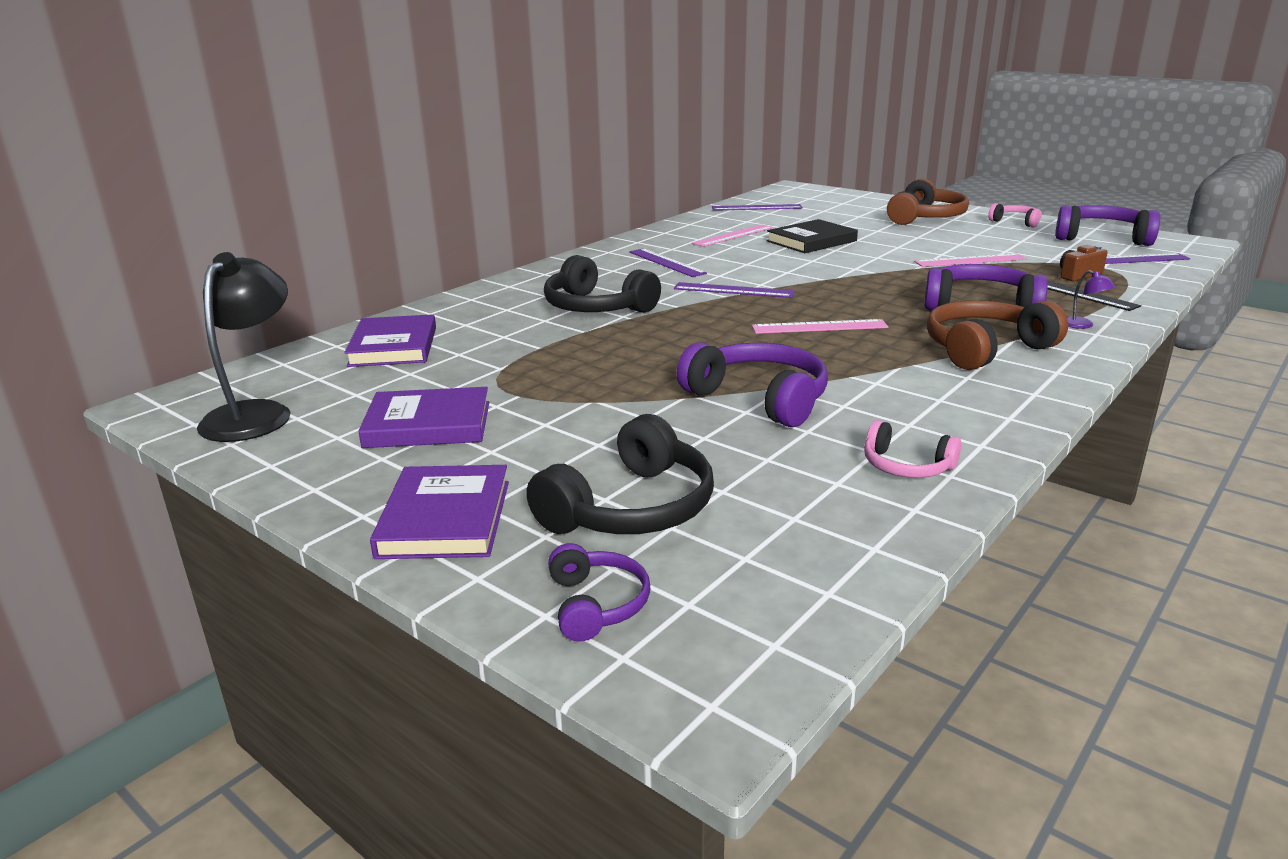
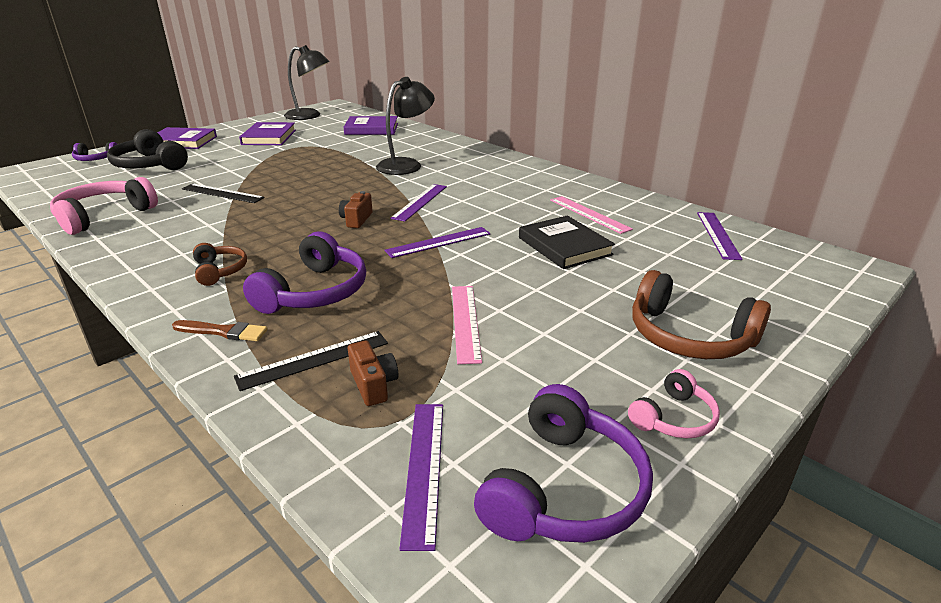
camera: 95 degrees right, 5 degrees up
black headphones [544,255,661,313] -> black lamp [376,77,435,175]
purple ruler [629,248,707,277] -> purple ruler moved to [384,227,491,258]
purple headphones [677,342,828,427] -> black ruler [182,184,265,203]
pink ruler [752,319,888,334] -> none
pink headphones [864,420,962,478] -> pink headphones [50,177,158,235], size x1.79
brown headphones [927,300,1068,370] -> brown headphones [193,243,247,286], size x0.56
purple lamp [1067,270,1115,329] -> brown brush [172,320,267,341]
none -> brown camera [339,191,373,228]

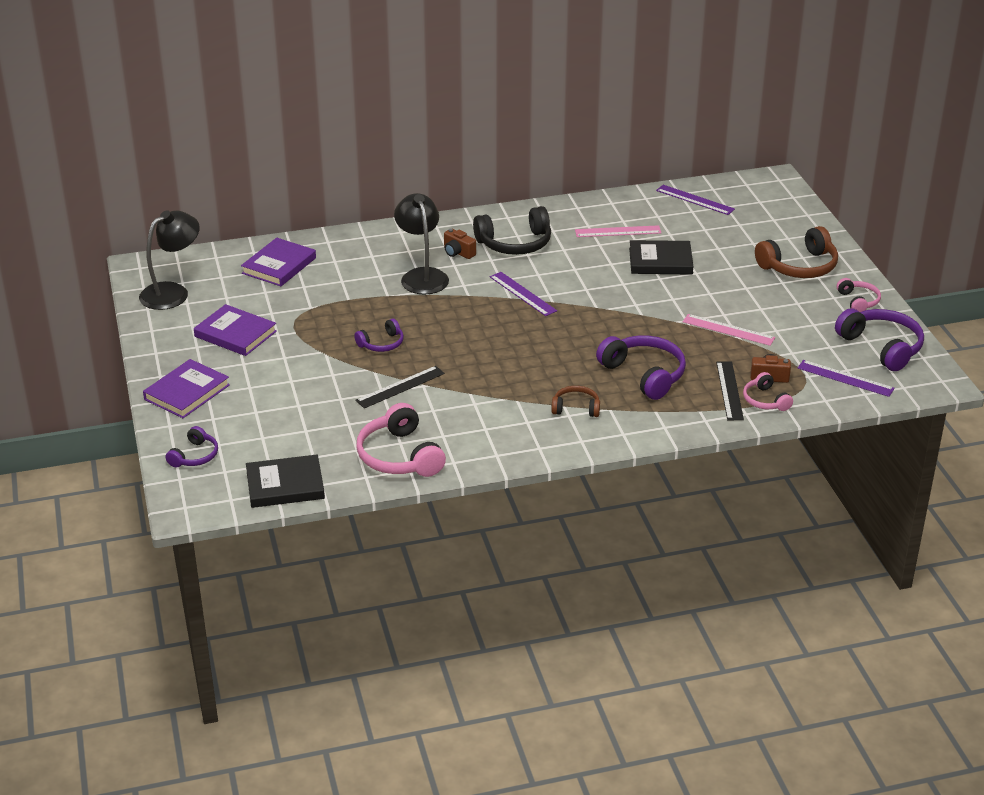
camera: 60 degrees left, 5 degrees up
black headphones [107,129,188,170] -> black headphones moved to [473,206,551,255]
brown brush [172,320,267,341] -> none
brown camera [339,191,373,228] -> brown camera moved to [444,228,476,259]
purple ruler [384,227,491,258] -> none
none -> black book [246,454,325,508]
none -> purple headphones [354,318,404,352]
none -> pink headphones [743,372,793,411]

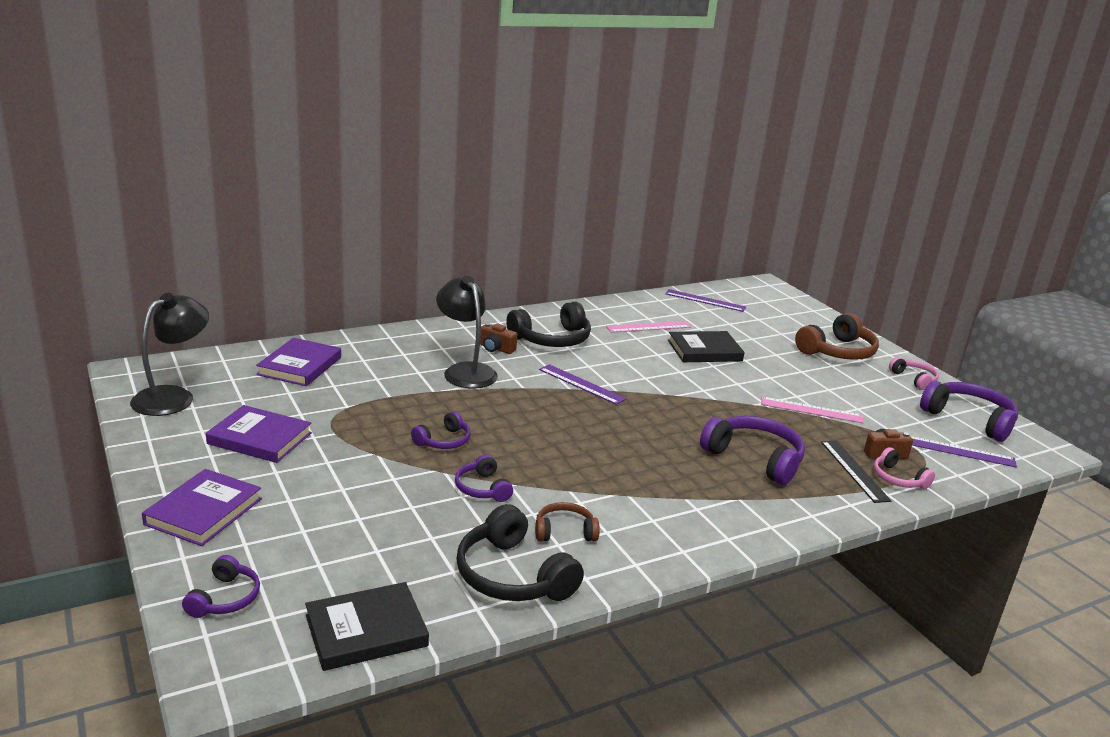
camera: 15 degrees left, 10 degrees down
black ruler [355,366,445,408] -> purple headphones [455,454,513,502]
pink headphones [356,403,446,477] -> black headphones [456,504,584,601]
brown headphones [551,386,600,417] -> brown headphones moved to [535,502,600,541]

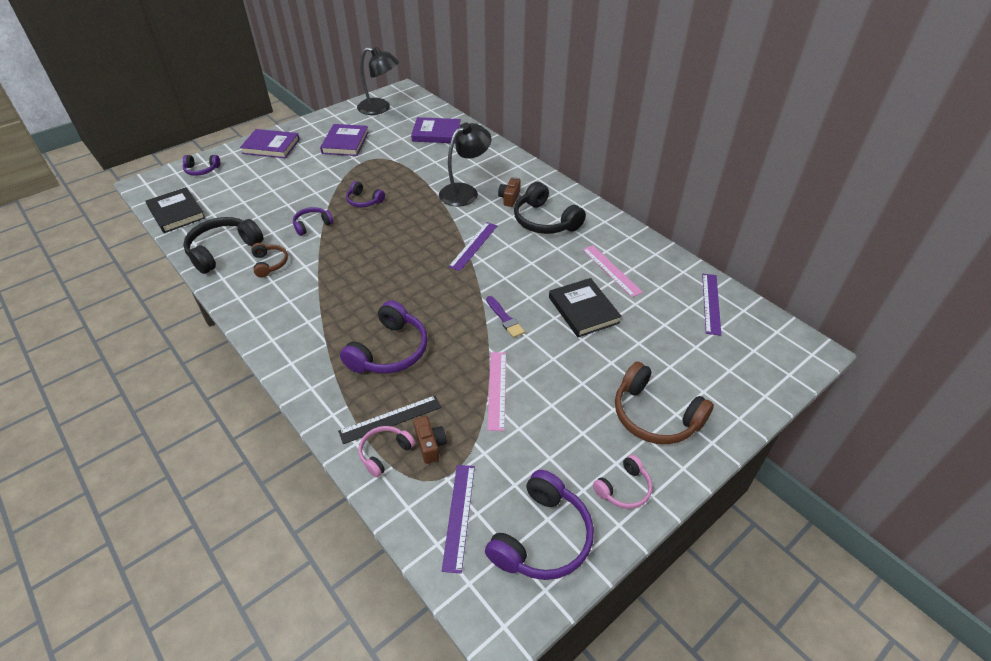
camera: 80 degrees right, 20 degrees up
none -> purple brush [486,296,525,338]

